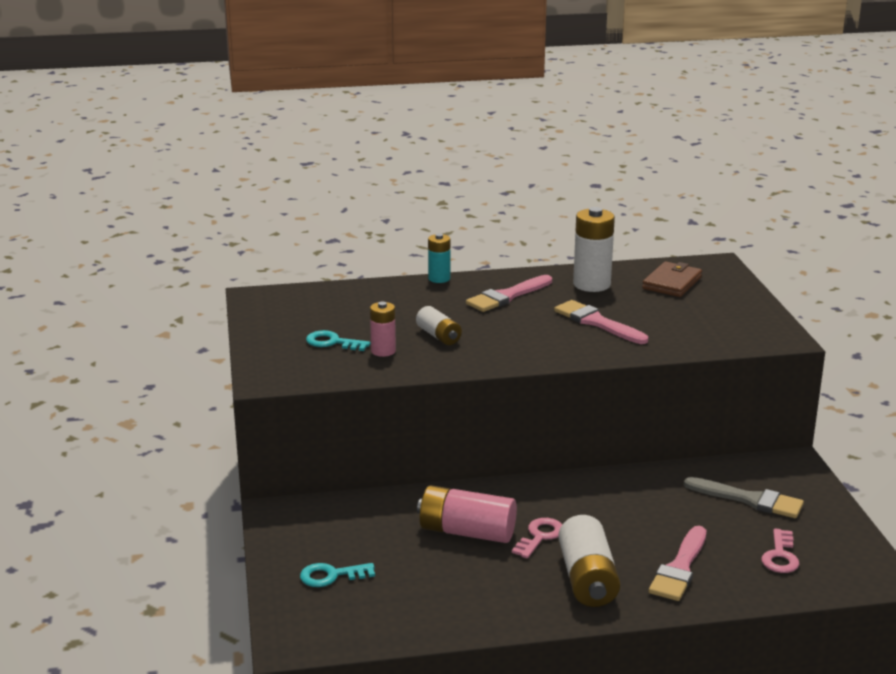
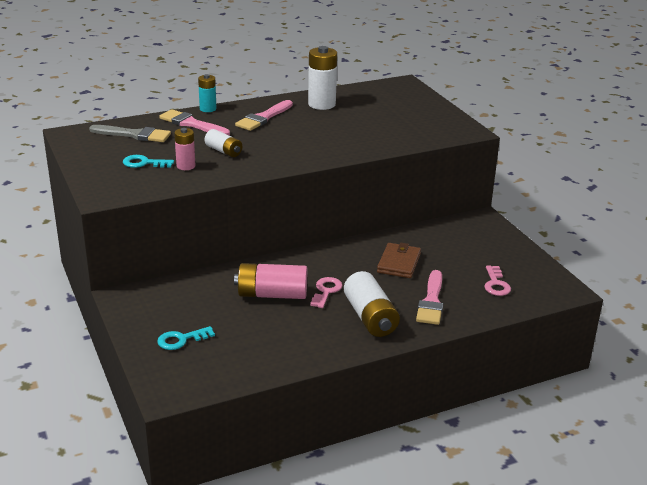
camera: 15 degrees left, 5 degrees up
pink brush [554,300,648,344] -> pink brush moved to [159,109,230,135]
brown wallet [642,262,702,297] -> brown wallet moved to [377,243,421,278]
grey brush [684,477,804,518] -> grey brush moved to [89,125,171,142]

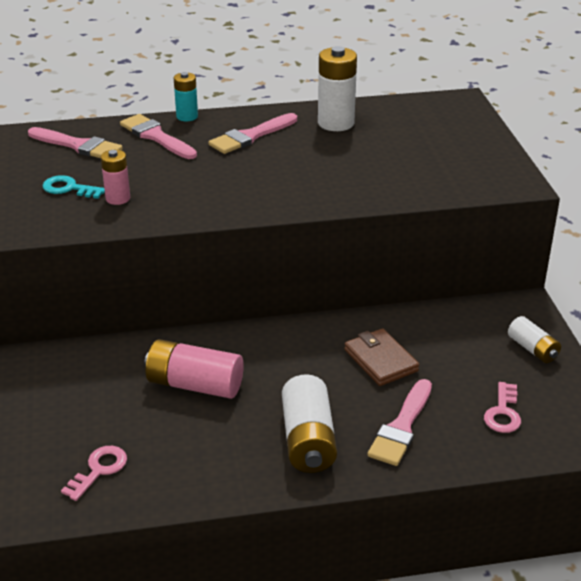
camera: 15 degrees right, 5 degrees up
grey brush [89,125,171,142] -> pink brush [28,127,123,158]
turquoise key [157,326,215,350] -> none
white battery [205,129,242,157] -> white battery moved to [508,316,561,363]
pink key [310,277,343,308] -> pink key moved to [61,446,127,501]
brown wallet [377,243,421,278] -> brown wallet turned 60 degrees counterclockwise [344,328,419,386]

